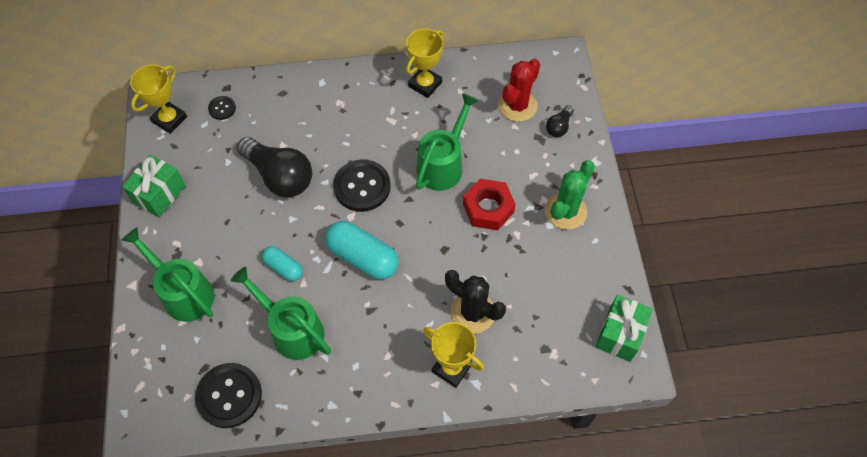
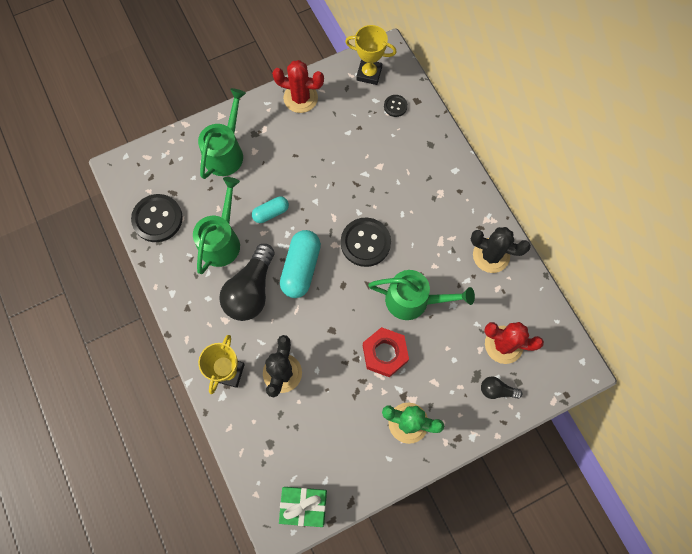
camera: 70 degrees right, 10 degrees up
green gift [122,155,186,217] -> red cactus [272,60,324,113]
black light bulb [237,137,312,198] -> black light bulb moved to [219,244,275,321]
turquoise capsule [262,246,303,281] -> turquoise capsule turned 45 degrees clockwise [252,196,289,223]
yellow trophy [406,29,443,98] -> black cactus [470,227,531,273]

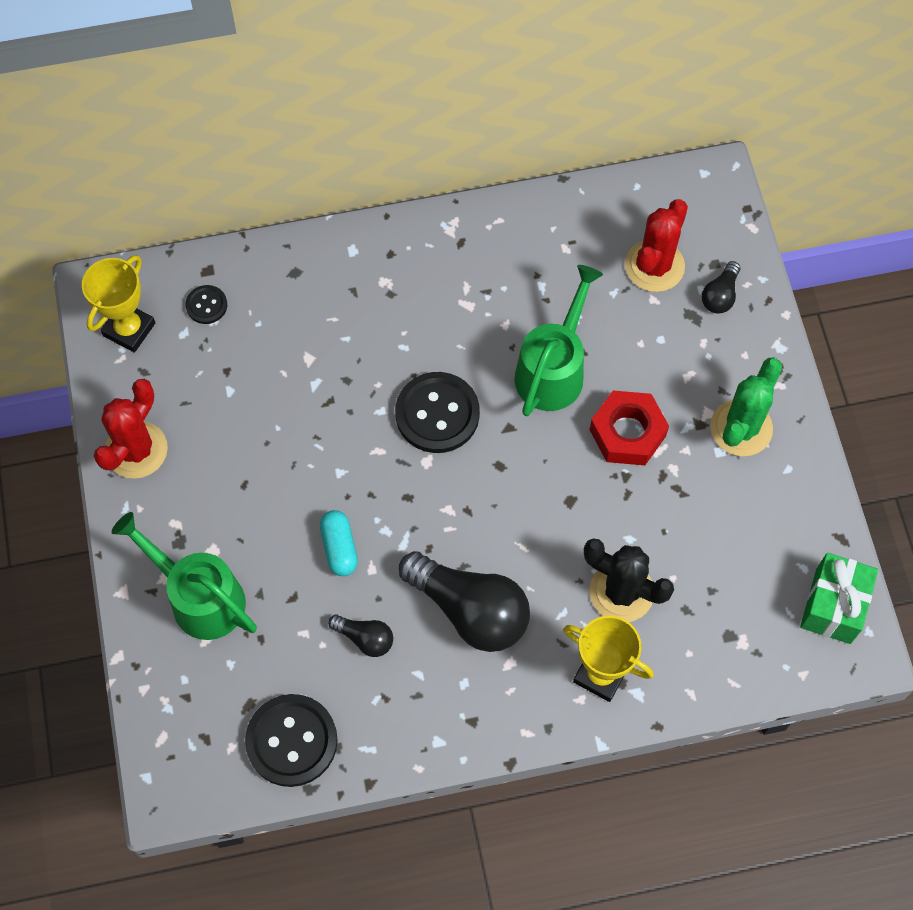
camera: 75 degrees left, 5 degrees down
green watering can [193,177,240,274] -> black light bulb [328,615,393,657]
turquoise capsule [280,230,321,298] -> none
black cactus [470,227,531,273] -> none

